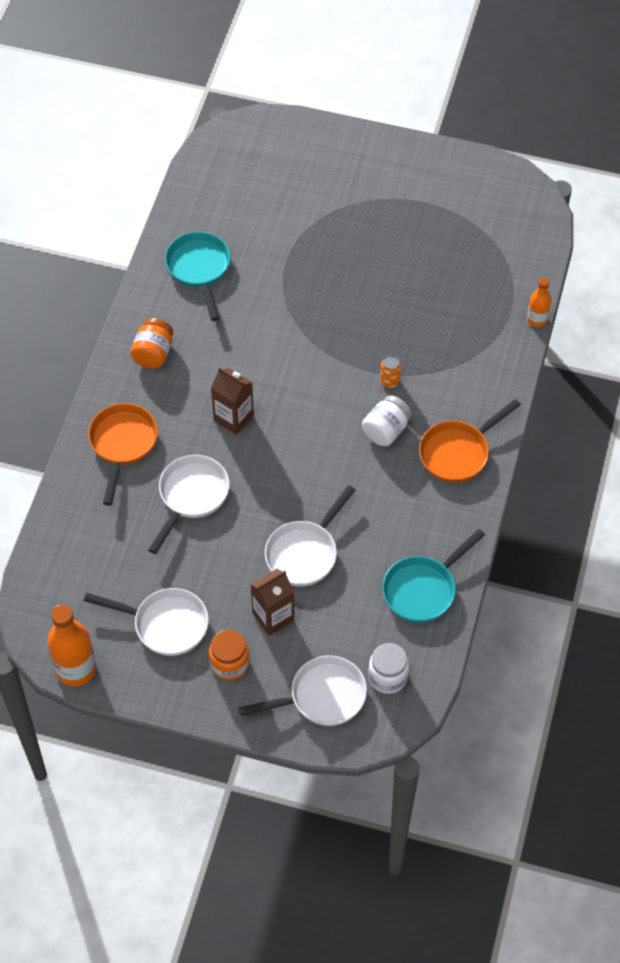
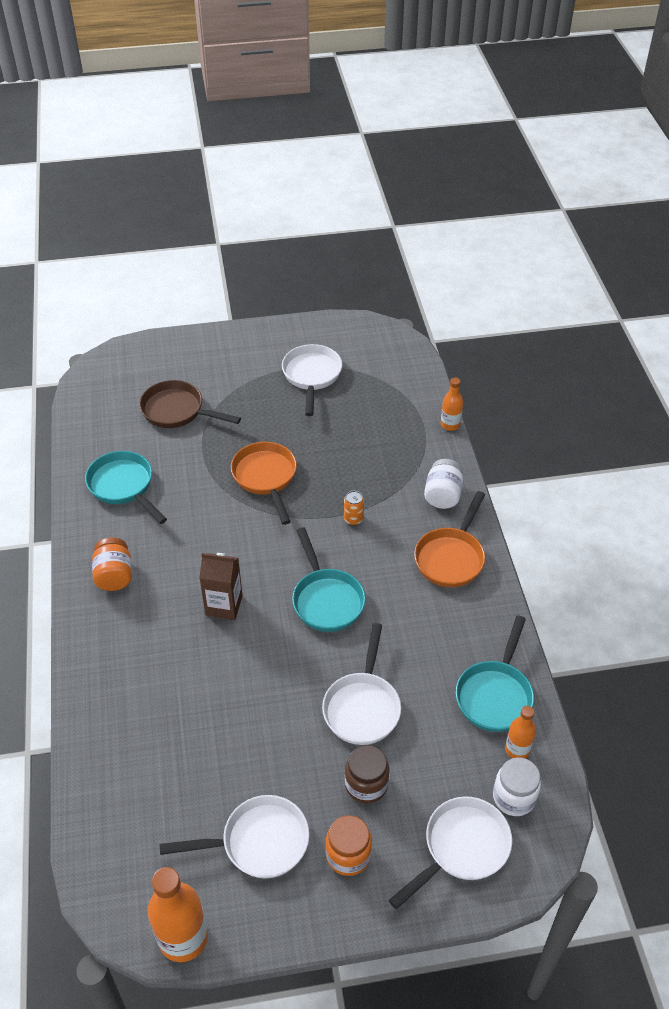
camera: 25 degrees left, 10 degrees down
orange pan [88,403,158,506] -> orange pan moved to [231,442,297,525]
white pan [148,455,230,554] -> white pan moved to [282,344,342,416]
brown carton [251,569,295,636] -> brown jar [345,745,390,804]
white jar [362,395,412,446] -> white jar moved to [424,459,463,509]
none -> brown pan [139,380,241,428]
none -> turquoise pan [292,528,366,632]
none -> orange bottle [505,706,536,758]

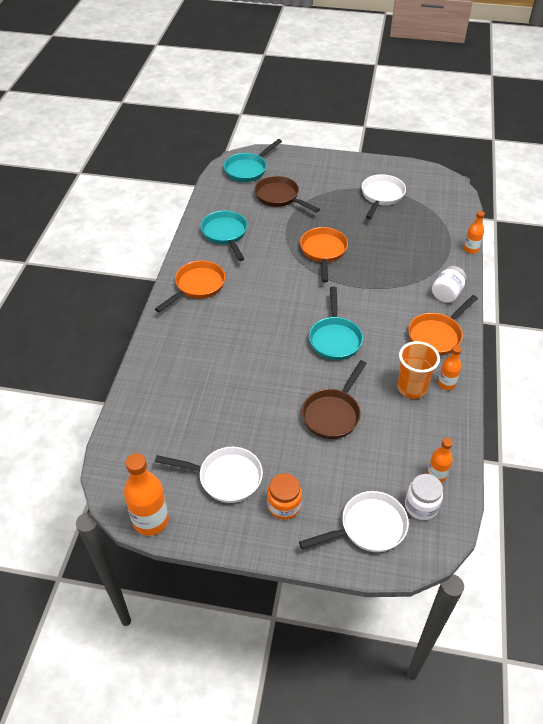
camera: 20 degrees right, 0 degrees up
orange jar [92,537,132,591] -> orange pan [155,261,225,312]
brown carton [199,553,243,620] -> none
white pan [322,623,401,745] -> brown pan [302,360,367,439]
orange can [344,491,364,525] -> none
brown jar [345,745,390,804] -> none
turquoise pan [456,615,534,732] -> turquoise pan moved to [224,139,282,182]
none -> orange cup [397,341,440,399]
none -> orange bottle [438,345,462,390]

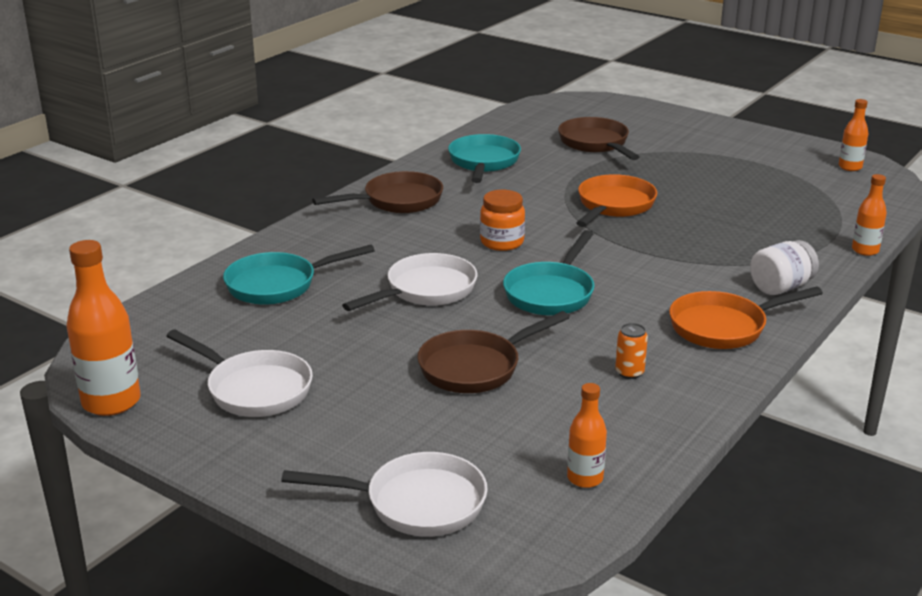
camera: 25 degrees right, 20 degrees down
orange pan [155,261,225,312] -> brown pan [312,171,443,213]
turquoise pan [224,139,282,182] -> turquoise pan moved to [223,245,375,305]
orange jar [267,473,302,520] -> orange jar moved to [480,190,525,251]
white pan [361,174,406,219] -> white pan moved to [342,253,477,311]
orange cup [397,341,440,399] -> orange can [615,323,648,379]
white jar [405,474,443,520] -> none
orange bottle [438,345,462,390] -> orange bottle moved to [839,99,869,171]

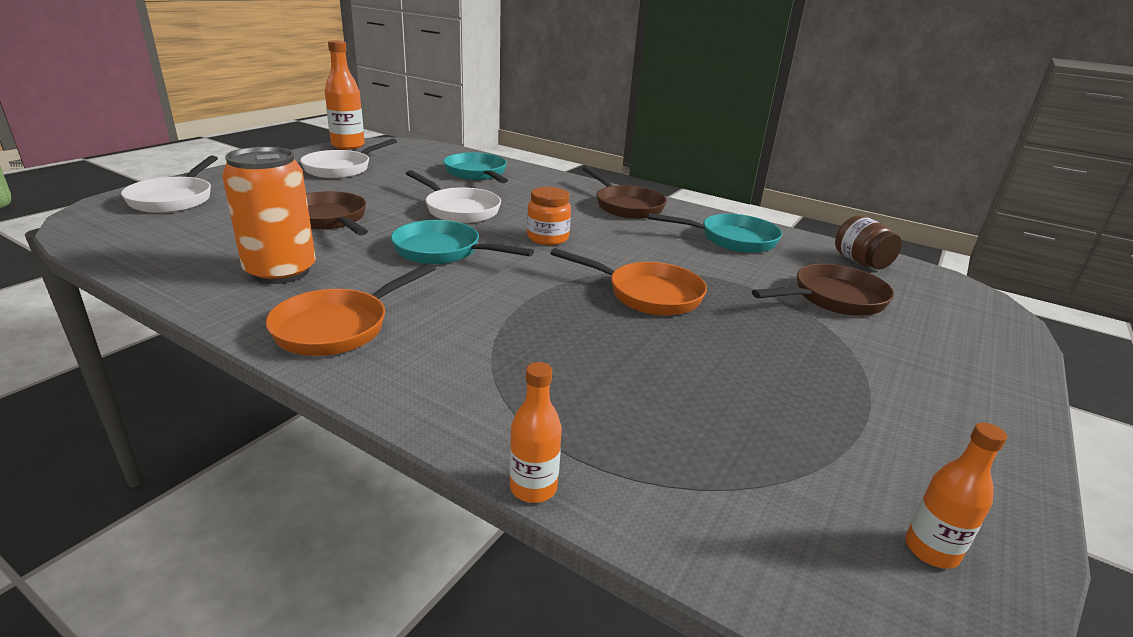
camera: 85 degrees right, 0 degrees up
orange bottle [567,383,607,488] -> none
orange can [615,323,648,379] -> orange can [222,147,316,284], size x2.47
orange pan [669,286,823,349] -> orange pan turned 120 degrees counterclockwise [266,263,436,356]
white jar [750,240,819,295] -> none
none -> brown jar [835,215,902,270]

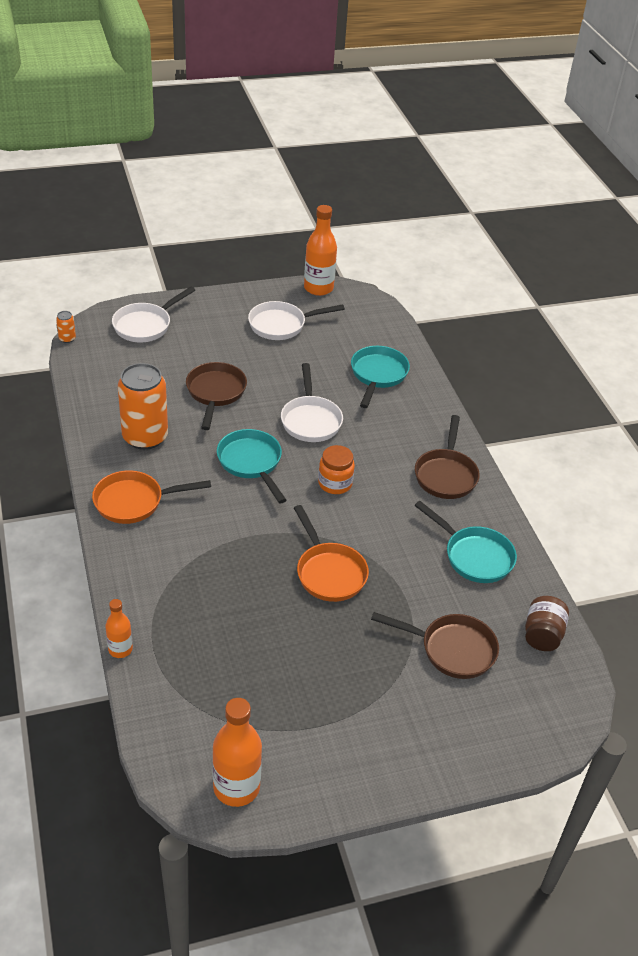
camera: 40 degrees right, 15 degrees up
orange bottle [905,422,1007,569] -> orange bottle [212,698,262,807], size x1.76
none -> orange can [56,311,76,343]

